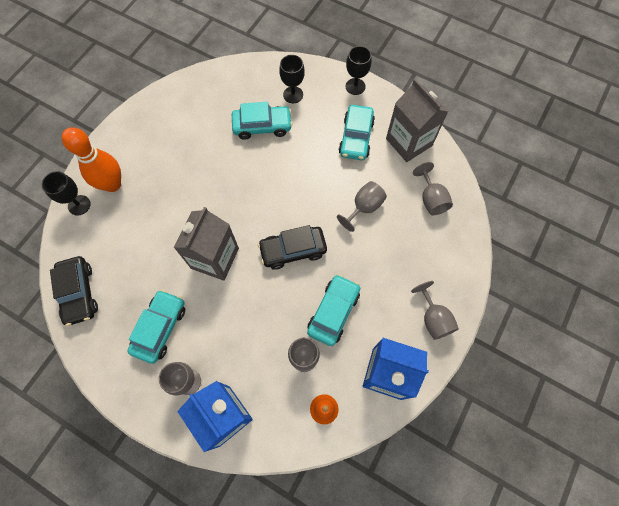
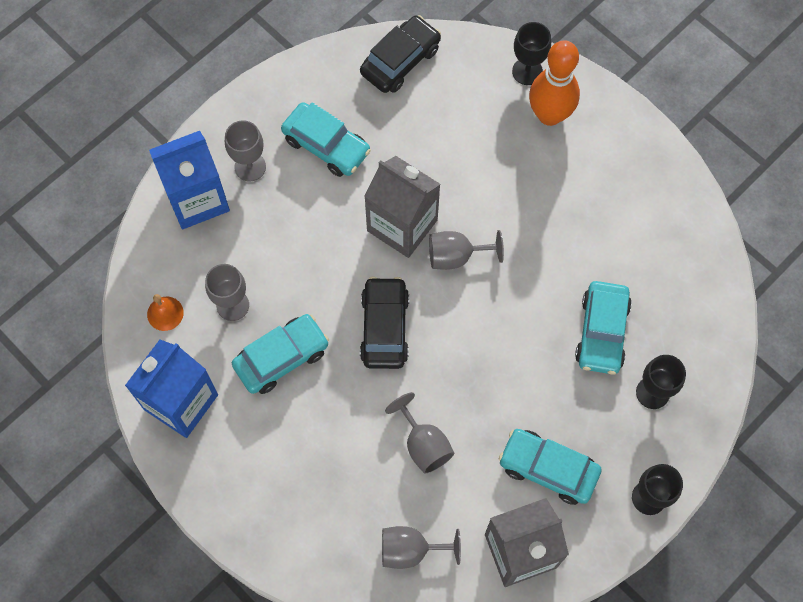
camera: 105 degrees right, 0 degrees up
black car [50,256,98,326] -> black car turned 135 degrees clockwise [360,15,441,93]
turquoise car [307,274,360,346] -> turquoise car turned 75 degrees counterclockwise [232,314,329,394]
grey goblet [411,281,459,340] -> grey goblet moved to [429,230,504,270]

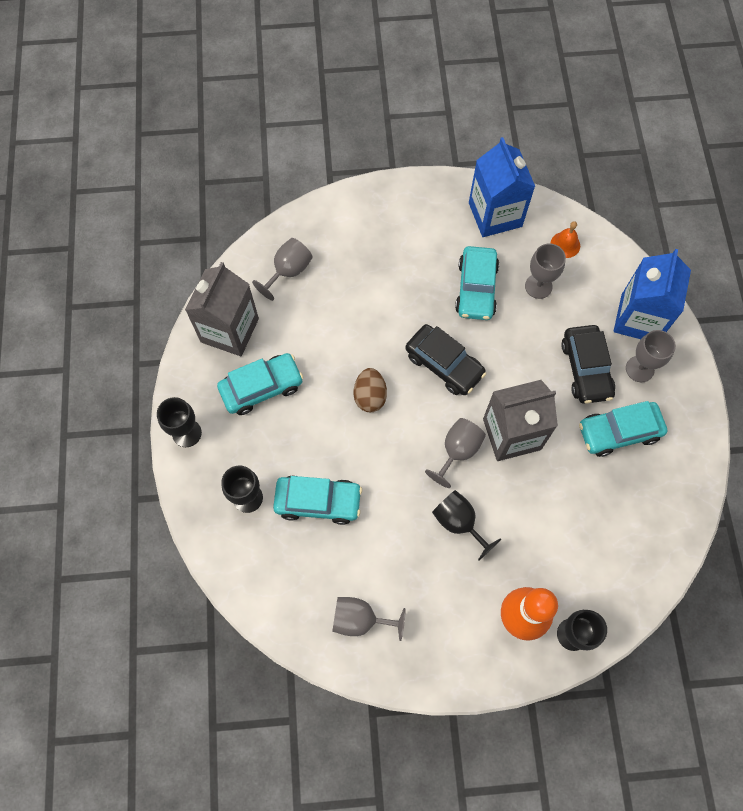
camera: 130 degrees right, 0 degrees up
black car [360,15,441,93] -> black car moved to [561,325,615,404]
grey goblet [385,392,454,473] -> grey goblet moved to [332,597,406,641]
turquoise car [575,281,632,375] -> turquoise car turned 135 degrees clockwise [273,475,362,525]
none -> brown egg [354,368,387,412]
none -> black goblet [432,490,501,560]

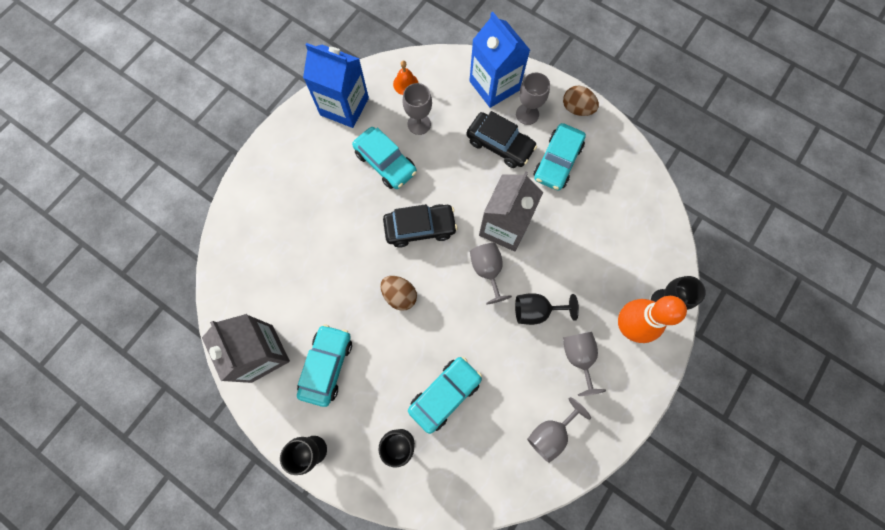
camera: 50 degrees left, 5 degrees up
grey goblet [252,238,313,301] -> grey goblet moved to [563,332,606,396]
none -> brown egg [563,86,599,116]

